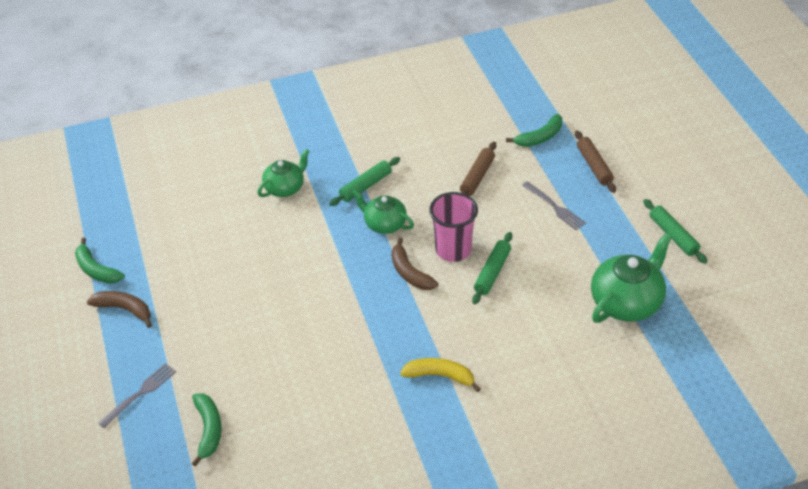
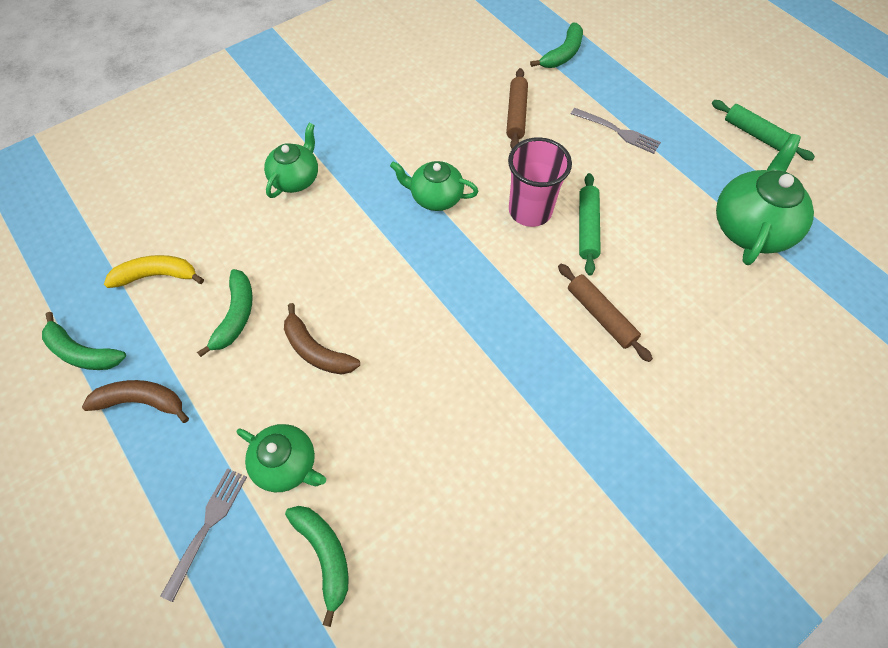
camera: 20 degrees left, 15 degrees up
green rolling pin [329,157,400,206] -> none
brown banana [391,237,439,290] -> brown banana moved to [284,303,360,375]
yellow banana [400,358,481,392] -> yellow banana moved to [104,255,204,288]
brown rolling pin [575,131,616,193] -> brown rolling pin moved to [558,264,653,362]
none -> green banana [197,269,253,357]
none -> green teapot [237,424,326,492]

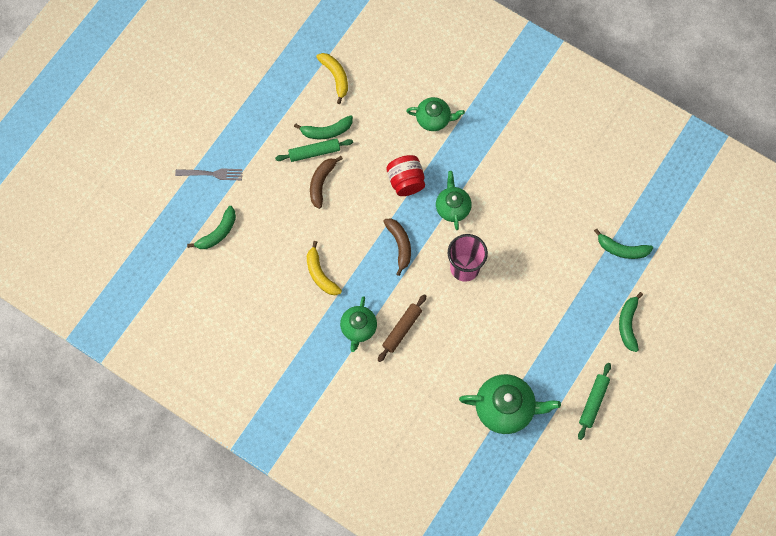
camera: 70 degrees right, 10 degrees up
green banana [42,312,126,370] -> green banana moved to [619,292,643,352]
brown banana [82,380,189,423] -> brown banana moved to [383,218,411,276]
green teapot [237,424,326,492] -> green teapot moved to [340,296,377,352]
brown rolling pin [506,68,528,149] -> none
grey fork [571,108,661,154] -> none
green rolling pin [579,173,601,275] -> green rolling pin moved to [275,138,353,162]
none -> yellow banana [307,241,342,295]
none -> red jar [386,155,425,196]

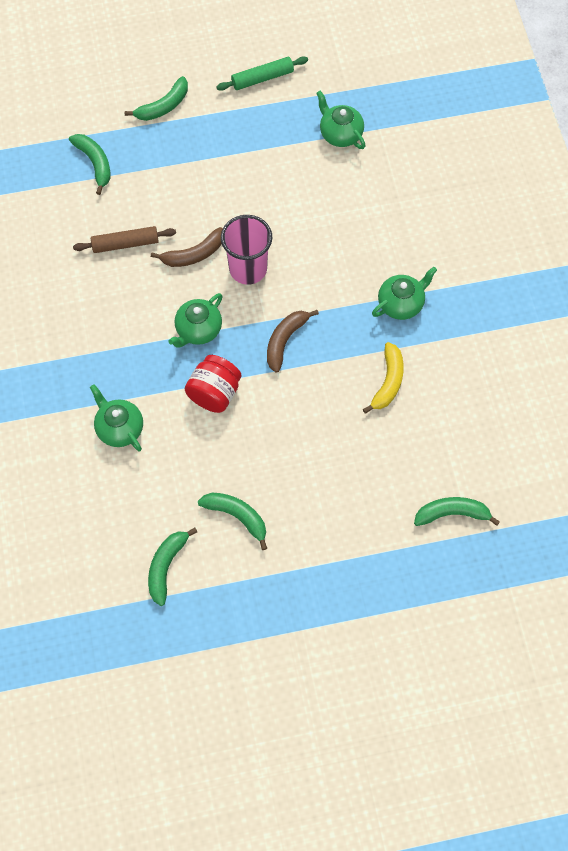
camera: 135 degrees left, 5 degrees down
grey fork [175,168,243,180] -> none
green rolling pin [275,138,353,162] -> none
brown banana [310,156,343,209] -> brown banana moved to [151,227,223,267]
yellow banana [316,53,348,104] -> green banana [148,528,197,606]
brown rolling pin [378,294,426,362] -> brown rolling pin moved to [73,226,176,253]
green teapot [459,374,561,434] -> green teapot [317,90,365,149], size x0.63

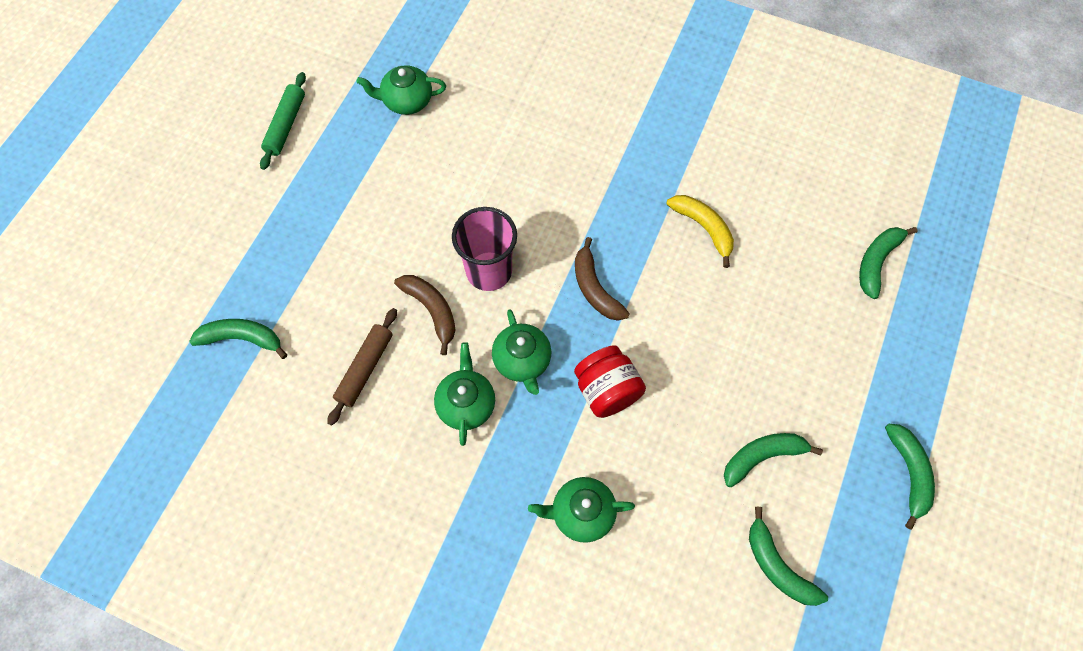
camera: 55 degrees left, 0 degrees up
green banana [125,76,188,121] -> green banana moved to [885,424,935,530]
brown banana [151,227,223,267] -> brown banana turned 45 degrees counterclockwise [394,275,456,355]
green teapot [372,267,437,320] -> green teapot moved to [434,342,495,446]

